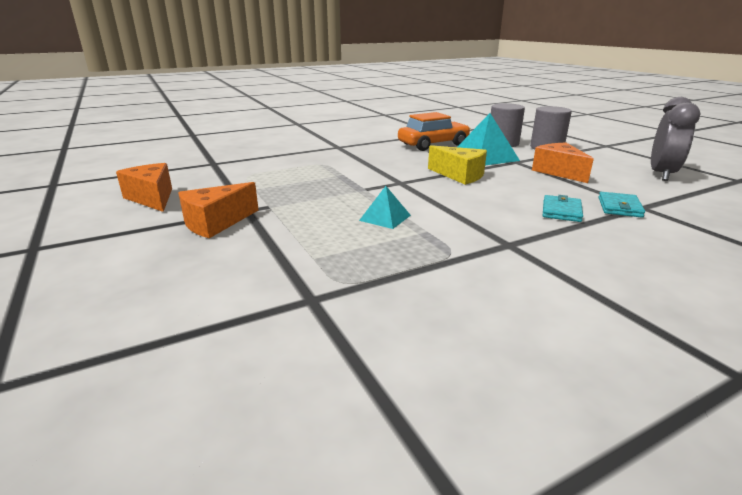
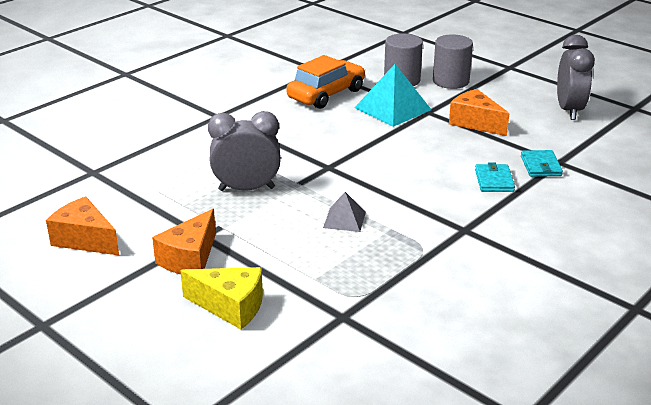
camera: 20 degrees left, 5 degrees up
turquoise pyramid [359,186,411,229] -> grey pyramid [323,192,366,232]
yellow cheese [428,145,487,185] -> yellow cheese moved to [180,267,263,329]
none -> grey clock [208,111,281,191]

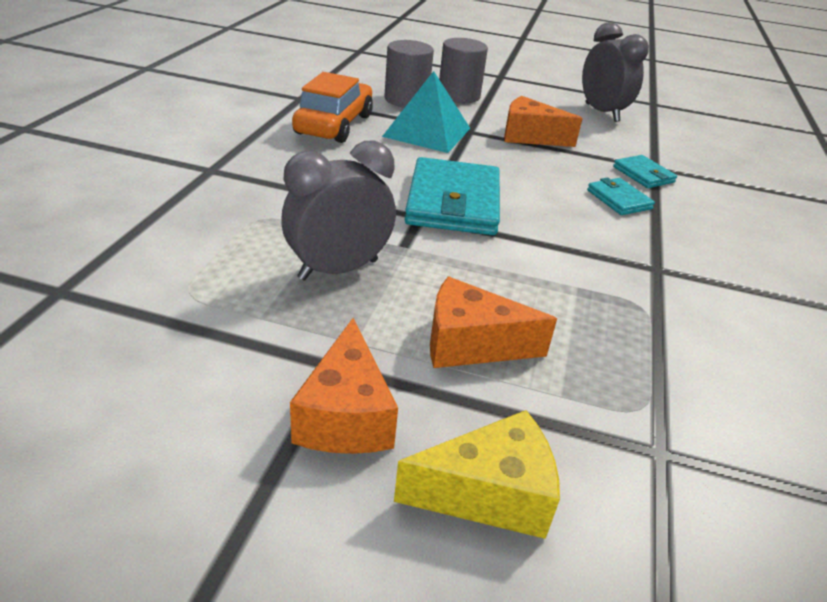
camera: 30 degrees left, 5 degrees up
orange cheese [46,196,119,255] -> orange cheese moved to [430,277,557,368]
grey pyramid [323,192,366,232] -> none
none -> turquoise wallet [405,157,500,235]

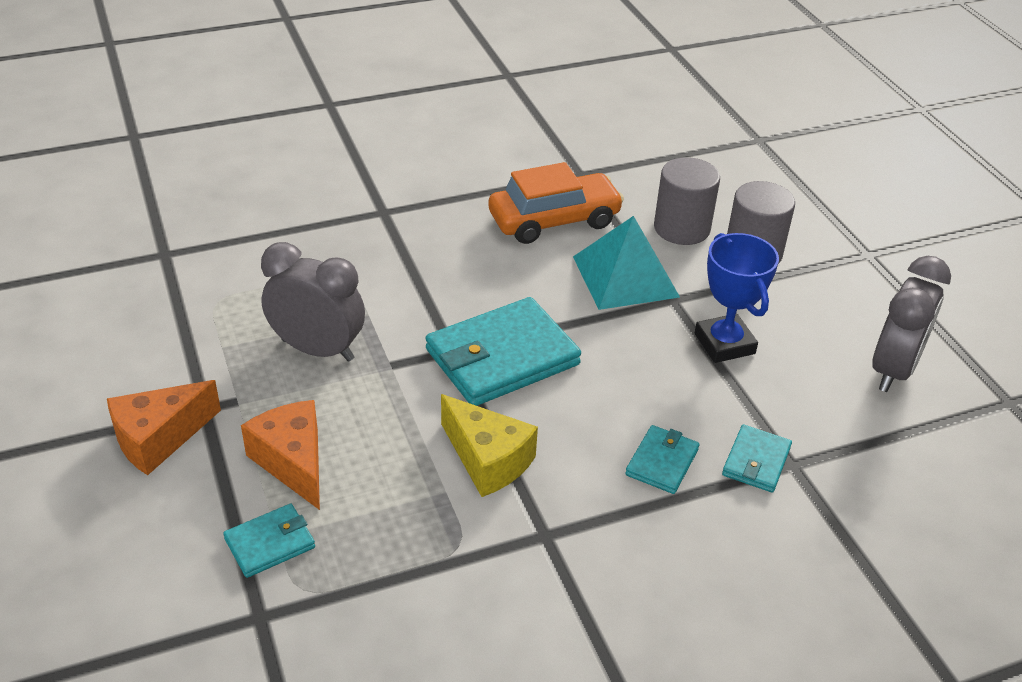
camera: 55 degrees right, 5 degrees up
yellow cheese [394,410,560,539] -> yellow cheese moved to [441,394,538,497]
orange cheese [504,96,583,147] -> blue trophy [695,233,779,363]
none -> turquoise wallet [223,503,315,578]

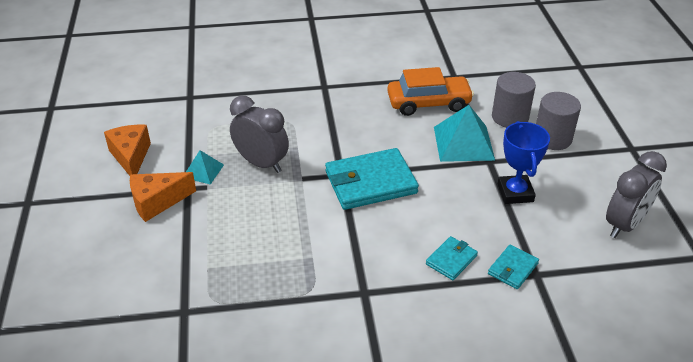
camera: 15 degrees right, 0 degrees up
turquoise wallet [223,503,315,578] -> none
orange cheese [241,400,320,510] -> orange cheese moved to [104,125,151,176]
yellow cheese [441,394,538,497] -> none
none -> turquoise pyramid [186,150,224,185]

